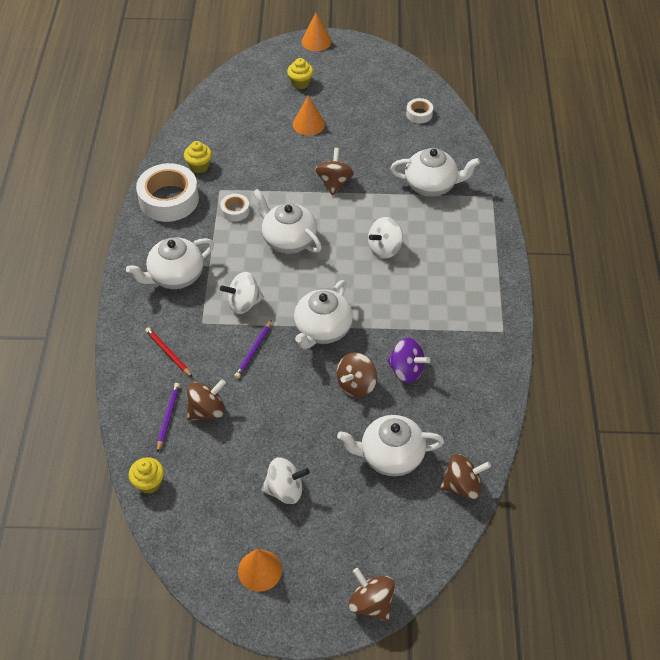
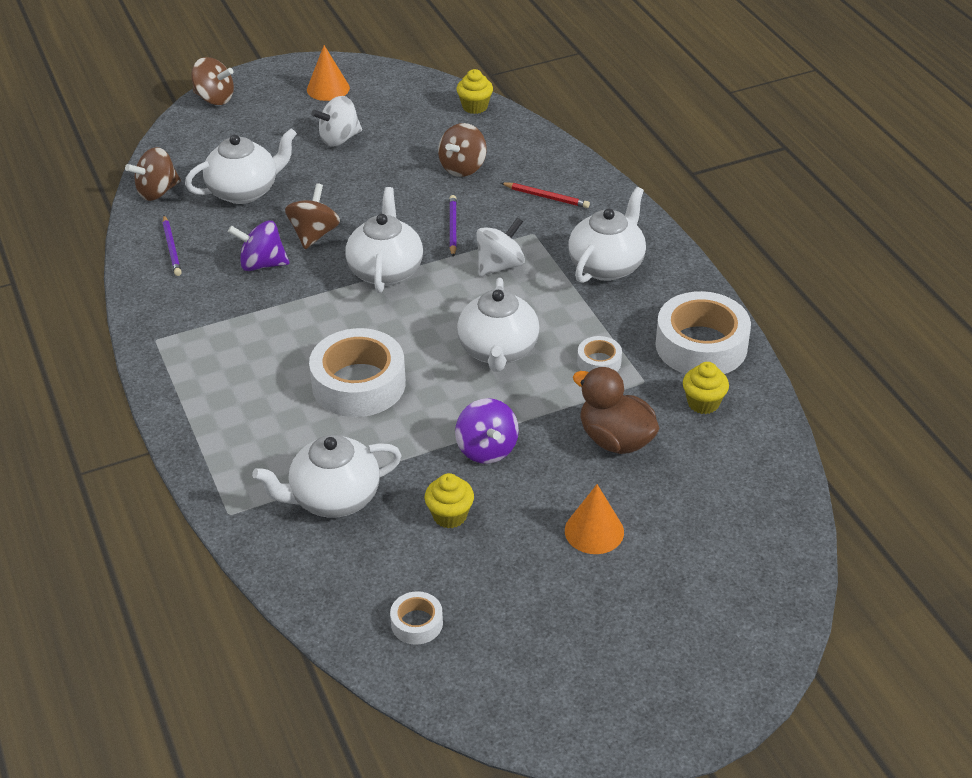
camera: 155 degrees right, 10 degrees down
purple pencil [157,383,180,453] -> purple pencil moved to [162,215,182,276]
white teapot [252,189,322,254] -> white teapot turned 75 degrees clockwise [457,278,540,372]
yellow cupcake [287,58,313,89] -> yellow cupcake moved to [424,473,474,528]
orange cone [301,13,331,51] -> none
brown spinning top [315,148,354,196] -> purple spinning top [455,398,519,464]
white spinning top [368,217,403,259] -> white tape [309,328,406,417]
none -> brown duck [573,367,660,454]

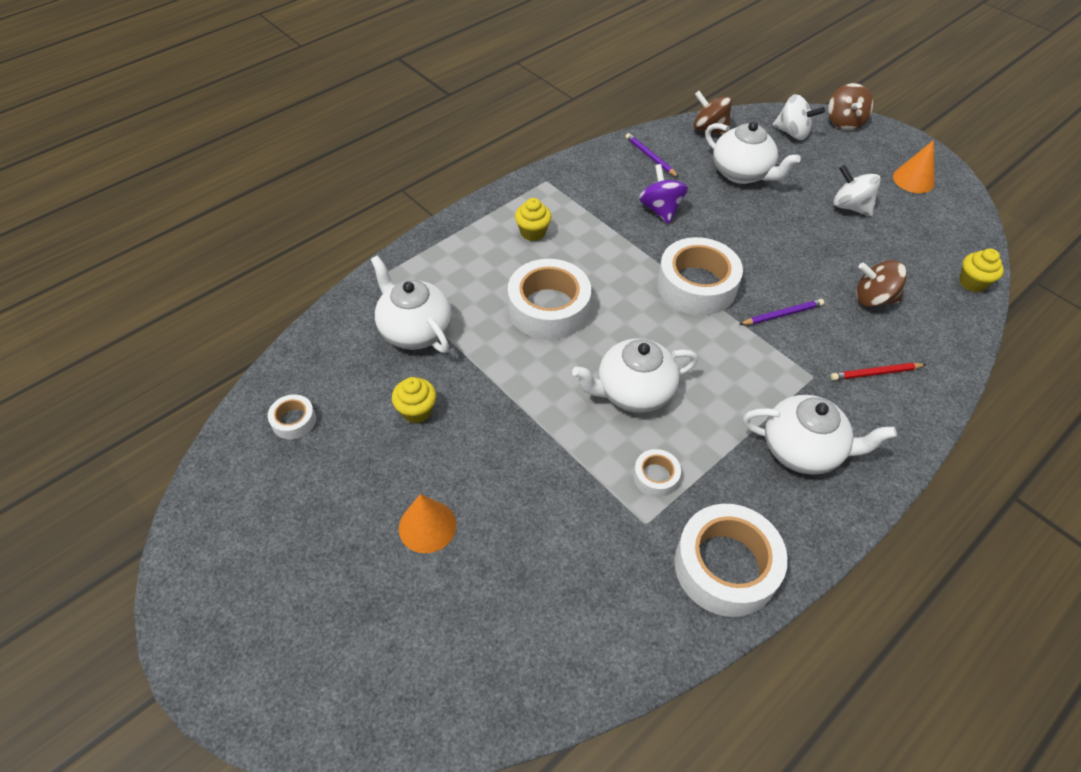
camera: 70 degrees right, 10 degrees up
purple pencil [162,215,182,276] -> purple pencil turned 90 degrees clockwise [625,133,679,177]
brown spinning top [285,183,340,249] -> none
white teapot [345,187,423,293] -> white tape [657,237,743,316]
purple spinning top [455,398,519,464] -> none
white spinning top [476,217,525,276] -> white spinning top moved to [773,94,825,140]
red pencil [501,182,590,208] -> red pencil turned 75 degrees clockwise [831,363,926,380]
brown duck [573,367,660,454] -> none
yellow cupcake [683,362,729,414] -> yellow cupcake moved to [515,198,552,241]

